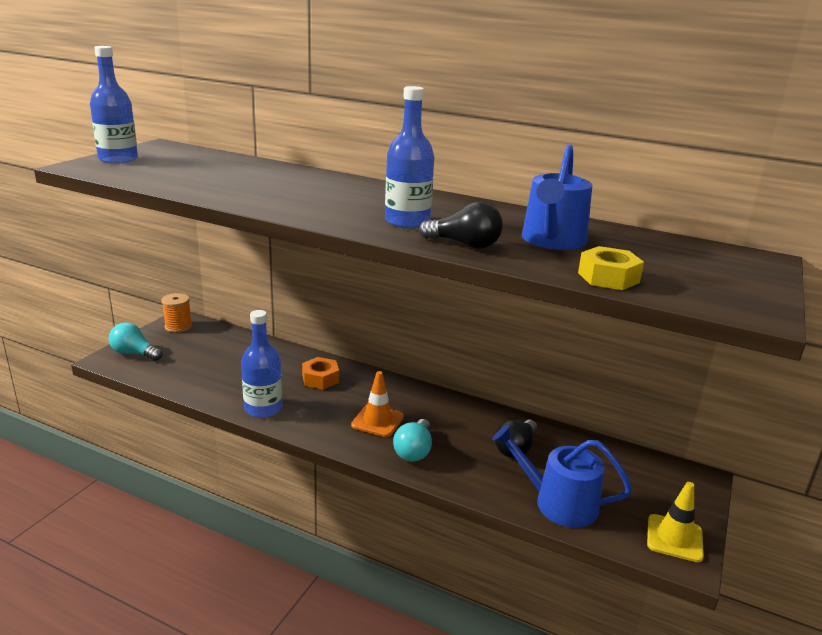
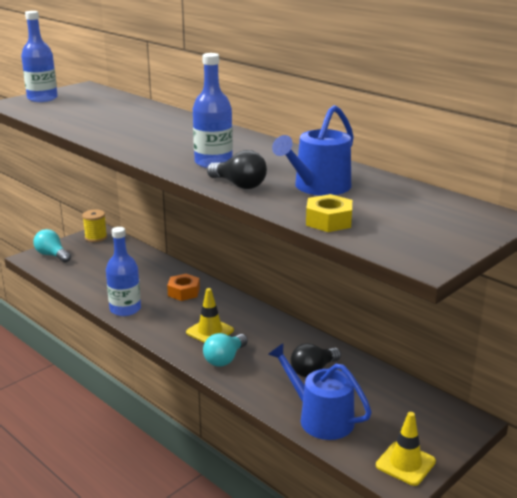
camera: 20 degrees right, 0 degrees up
orange spool [161,293,192,333] -> yellow spool [82,209,107,242]
orange traffic cone [351,371,404,437] -> yellow traffic cone [186,288,234,343]

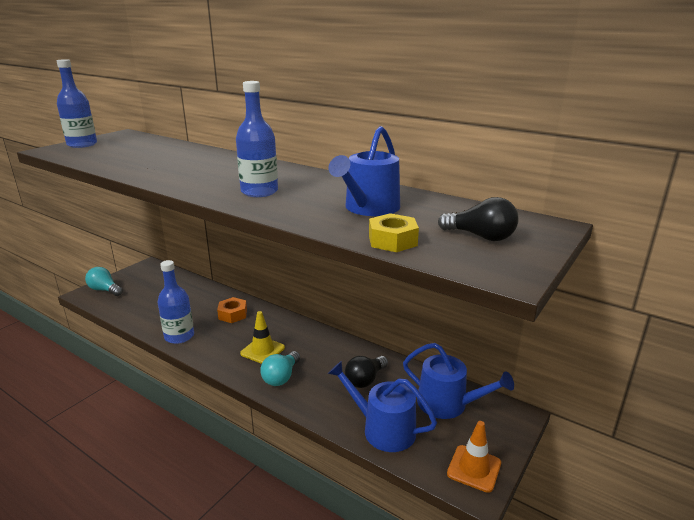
camera: 10 degrees left, 0 degrees up
yellow spool [82,209,107,242] -> none
black light bulb [207,150,267,189] -> black light bulb moved to [438,197,519,241]
yellow traffic cone [376,412,436,486] -> orange traffic cone [447,421,501,493]
none -> blue watering can [403,343,514,419]

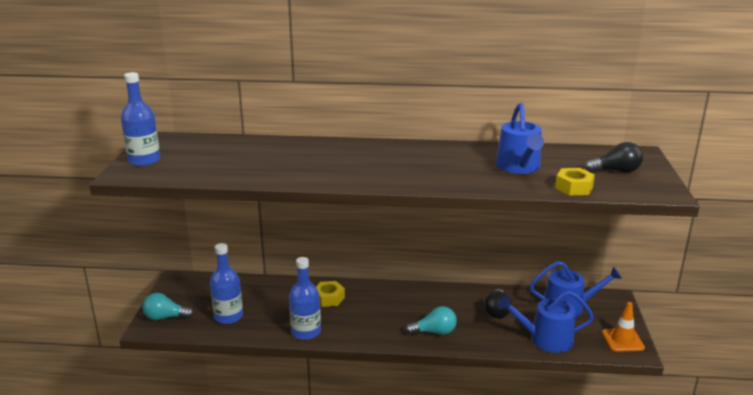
camera: 30 degrees left, 0 degrees up
orange nut [217,297,247,323] -> yellow nut [316,281,345,307]
blue bottle [236,81,278,197] -> blue bottle moved to [210,243,243,324]
yellow traffic cone [240,311,285,364] -> none
turquoise light bulb [260,351,300,386] -> turquoise light bulb turned 90 degrees counterclockwise [405,306,457,335]

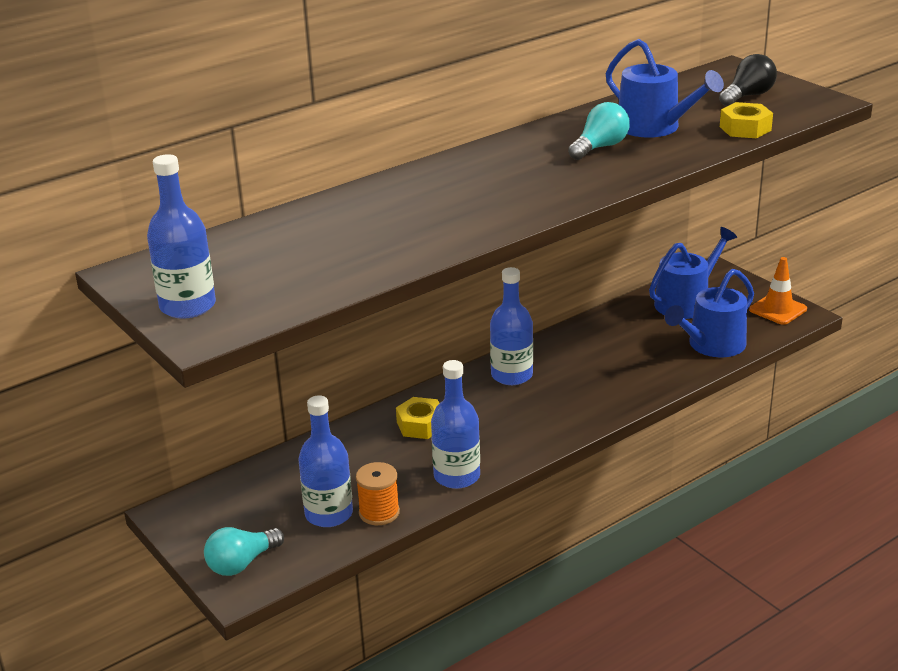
camera: 40 degrees left, 5 degrees up
turquoise light bulb [405,306,457,335] -> turquoise light bulb moved to [568,102,630,160]
black light bulb [485,289,512,319] -> none
none -> orange spool [356,462,400,525]
none -> blue bottle [490,267,533,385]

